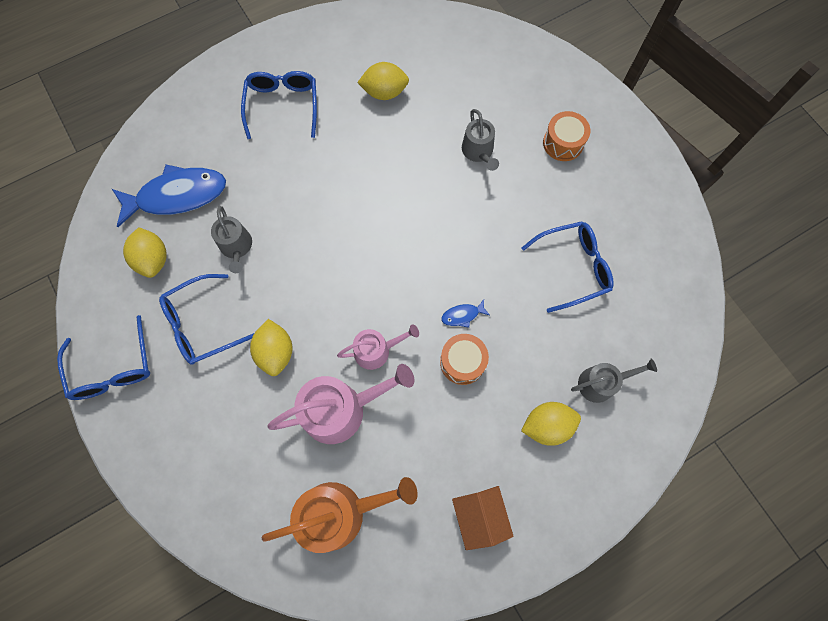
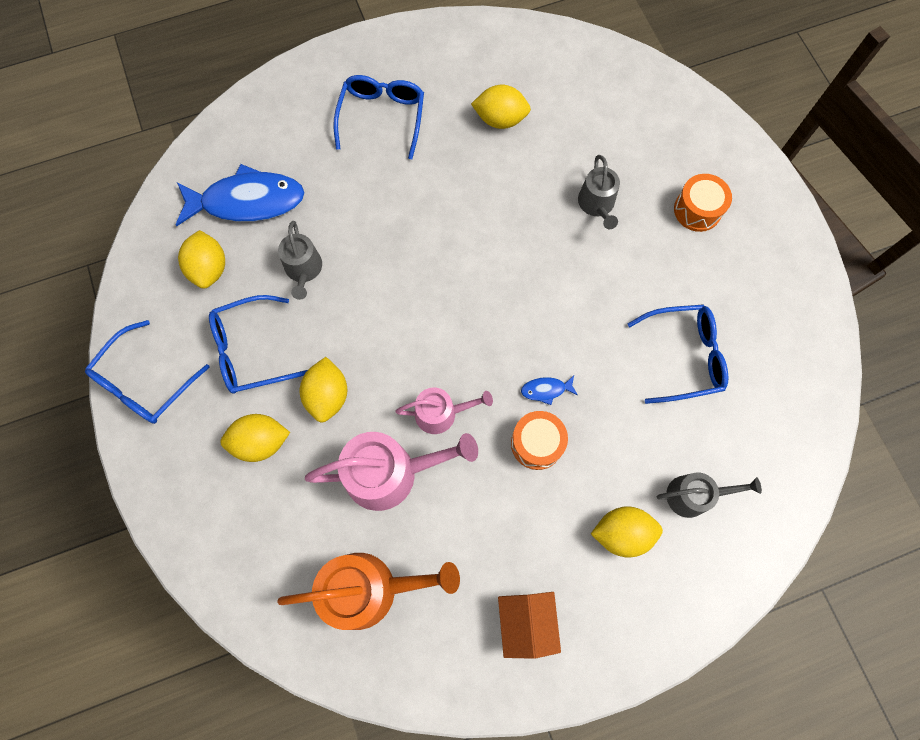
camera: 10 degrees right, 0 degrees up
blue glasses [57,315,150,400] -> blue glasses turned 45 degrees clockwise [85,320,210,424]
none -> yellow lemon [220,414,290,462]

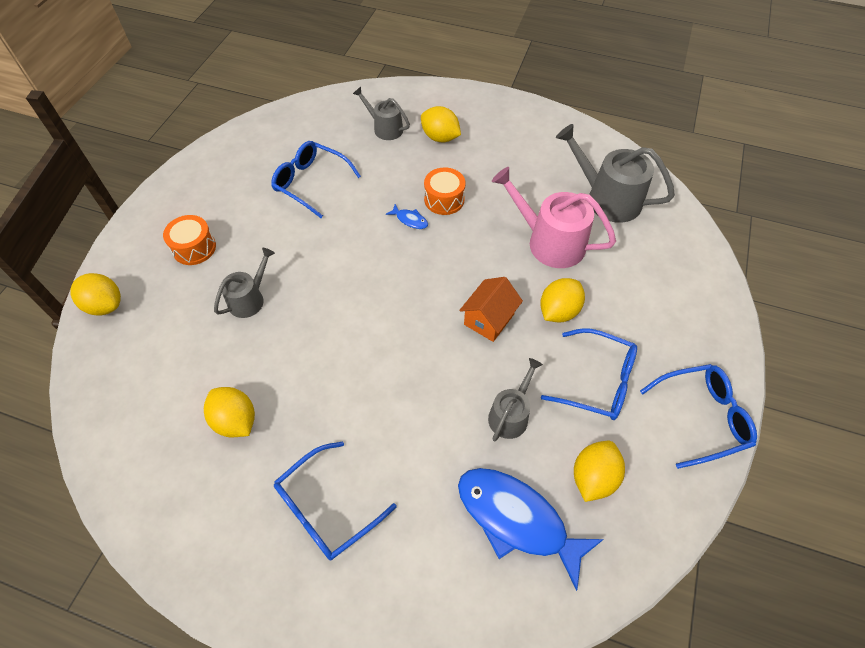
camera: 140 degrees left, 15 degrees down
yellow lemon [220,414,290,462] -> yellow lemon moved to [70,273,121,316]
orange watering can [277,553,460,630] -> grey watering can [556,124,675,223]
pink watering can [396,388,493,434] -> none
orange house [498,592,561,659] -> orange house moved to [459,277,523,342]

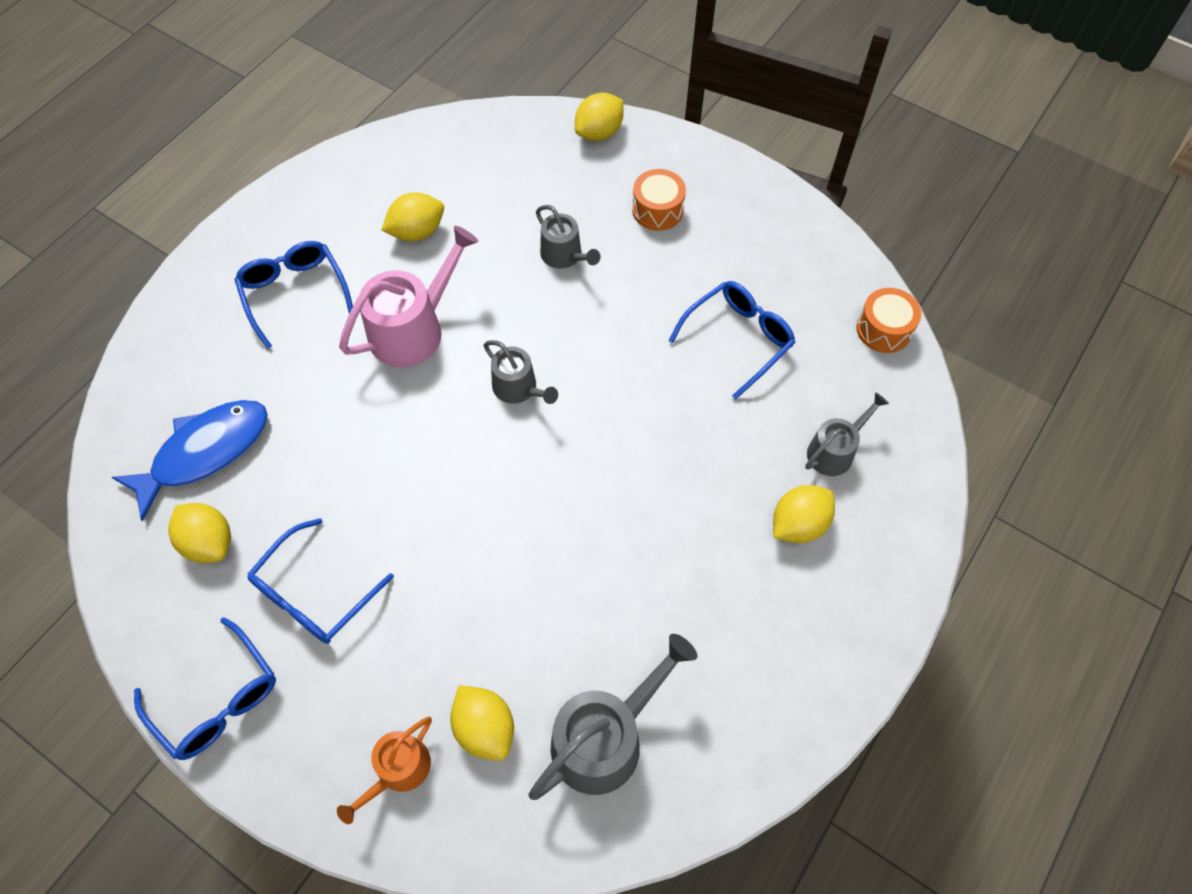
camera: 105 degrees right, 5 degrees up
blue fish [386,204,428,229] -> none
orange drum [424,167,466,215] -> orange drum moved to [857,288,921,353]
orange house [459,277,523,342] -> none
grey watering can [488,358,543,442] -> grey watering can moved to [483,340,558,404]
pink watering can [492,167,616,268] -> pink watering can moved to [339,226,479,367]
yellow lemon [540,278,585,323] -> yellow lemon moved to [450,685,514,761]
blue glasses [640,364,757,469] -> blue glasses turned 45 degrees counterclockwise [134,617,276,760]
none -> orange watering can [337,717,432,824]

